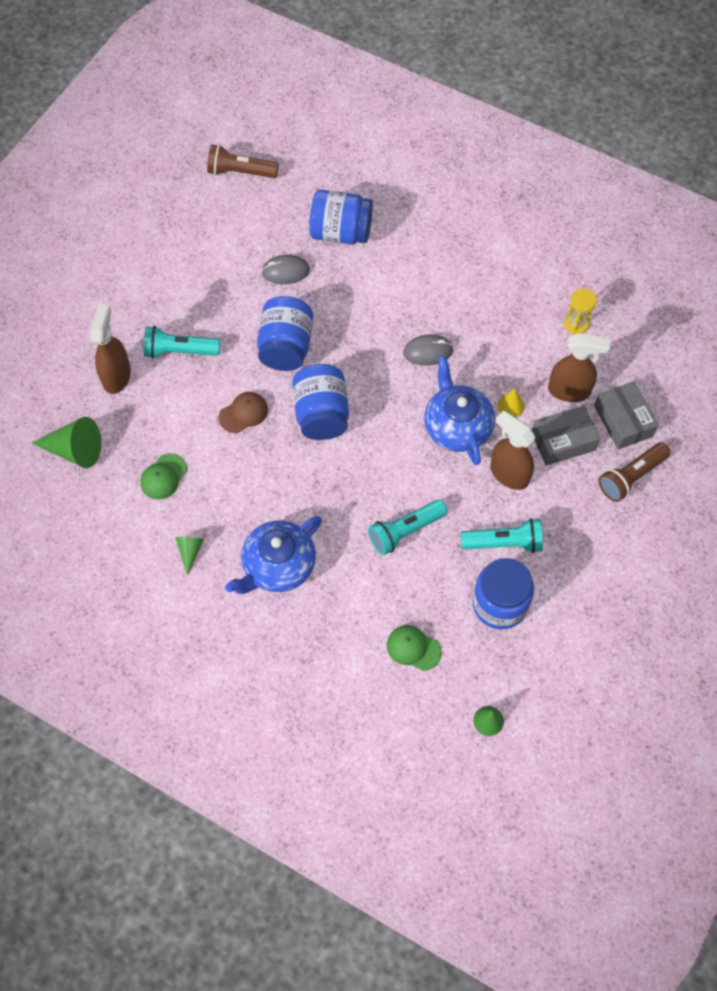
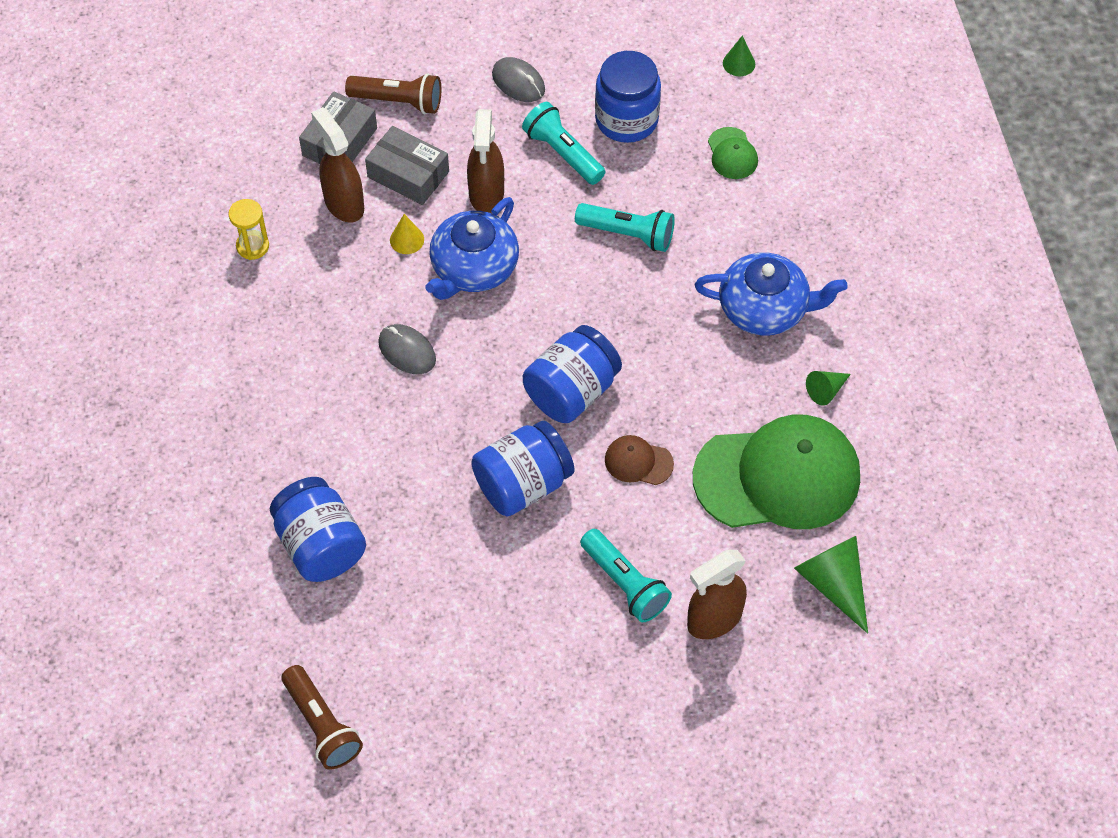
camera: 130 degrees left, 5 degrees down
green cap [140,453,187,500] -> green cap [693,415,860,529], size x2.41
grey mouse [261,255,310,284] -> grey mouse moved to [492,57,545,102]

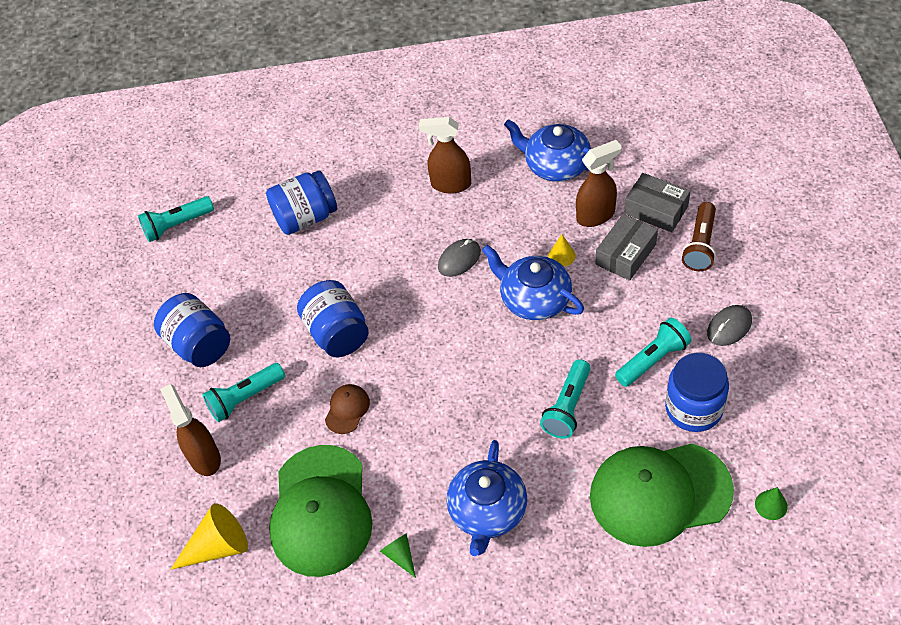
camera: 100 degrees right, 5 degrees down
yellow hourglass [228,199,269,260] -> blue teapot [504,119,591,182]
brown flashlight [282,665,363,770] -> turquoise flashlight [138,196,214,242]
brown spray bottle [467,109,504,213] -> brown spray bottle moved to [419,117,471,194]
blue jar [523,325,622,423] -> blue jar moved to [154,293,230,367]
green cap [708,127,758,179] -> green cap [590,443,734,547], size x2.41
green cone [794,536,868,634] -> yellow cone [170,503,248,570]

